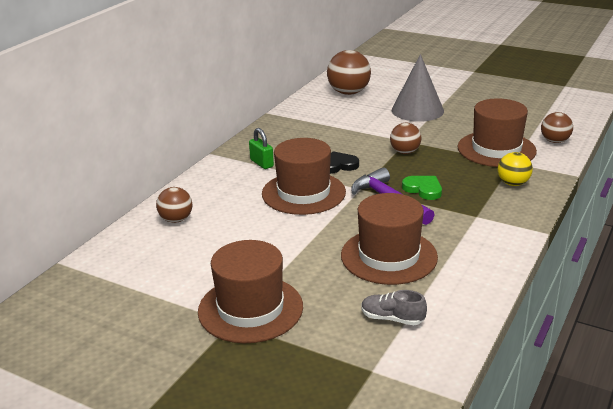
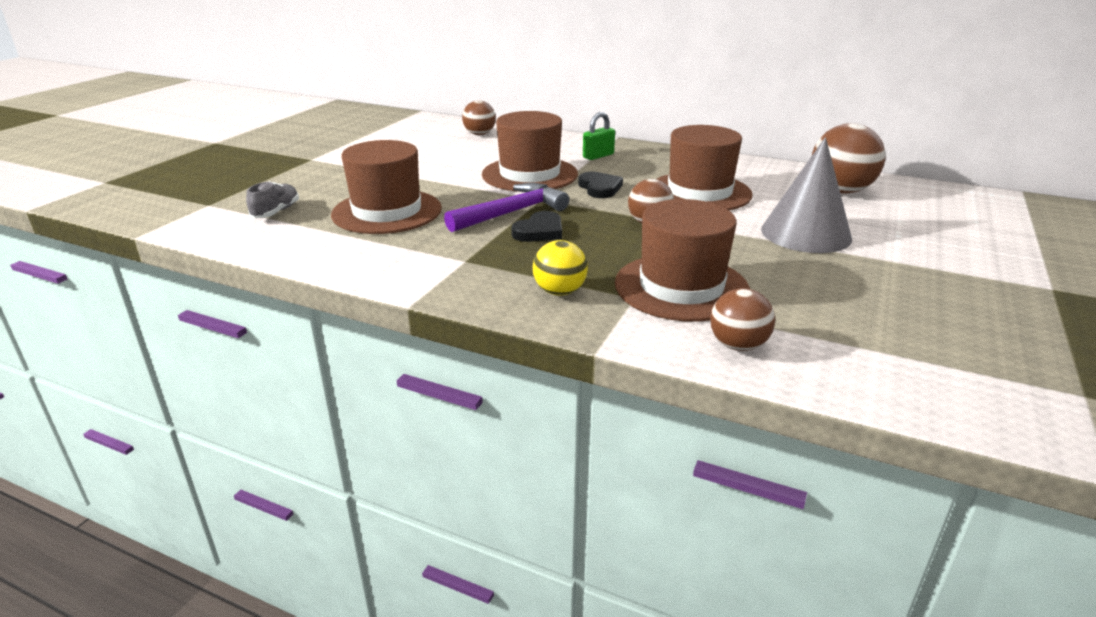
camera: 85 degrees right, 0 degrees up
brown hat [198,240,303,343] -> brown hat moved to [657,125,753,210]
green heart [402,176,442,200] -> black heart [511,211,562,242]

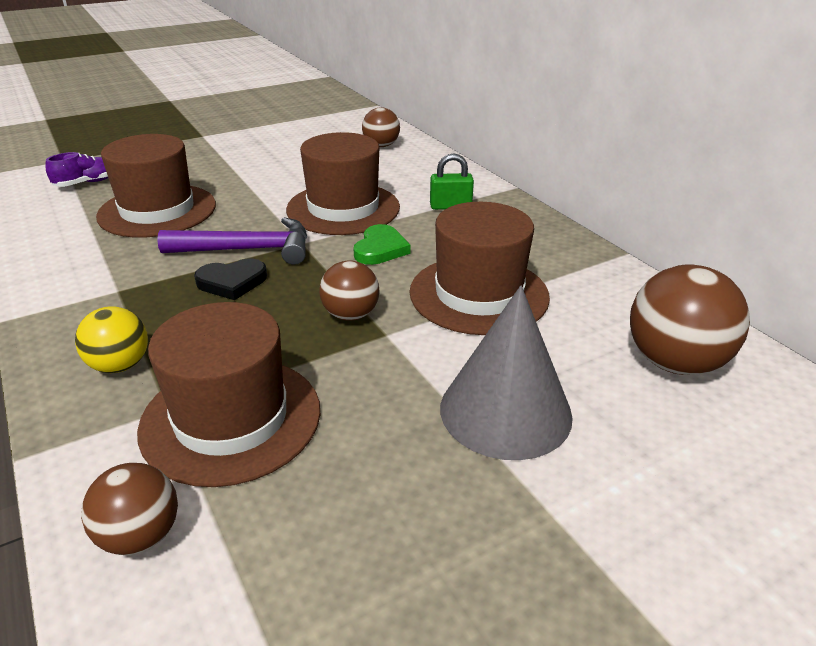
camera: 35 degrees right, 5 degrees up
grey shoe [246,181,299,218] -> purple shoe [45,152,108,187]
black heart [578,172,623,198] -> green heart [354,224,410,265]

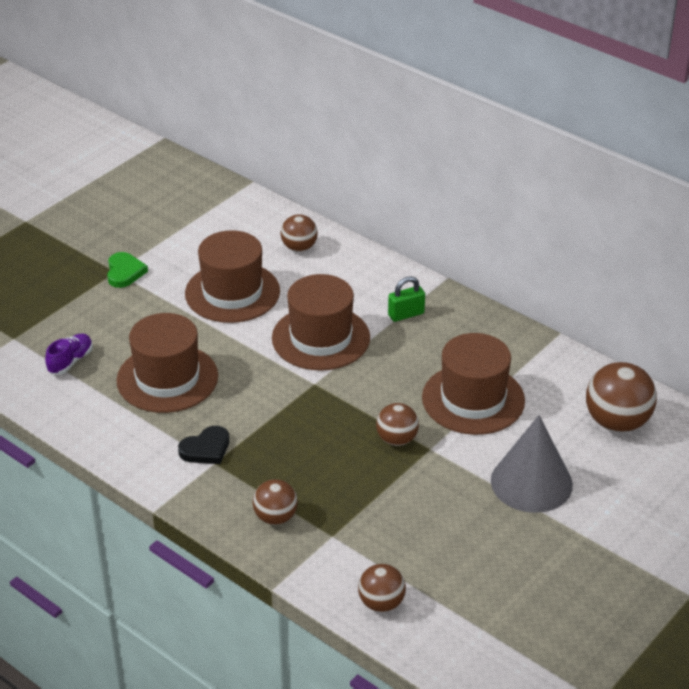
camera: 20 degrees left, 5 degrees up
yellow ball [75,306,148,373] -> brown ball [252,479,298,525]
brown hat [137,302,320,487] -> brown hat moved to [185,230,280,323]
purple hammer [157,217,307,265] -> none
black heart [194,258,267,300] -> black heart moved to [178,426,229,464]
green heart [354,224,410,265] -> green heart moved to [107,252,148,288]

